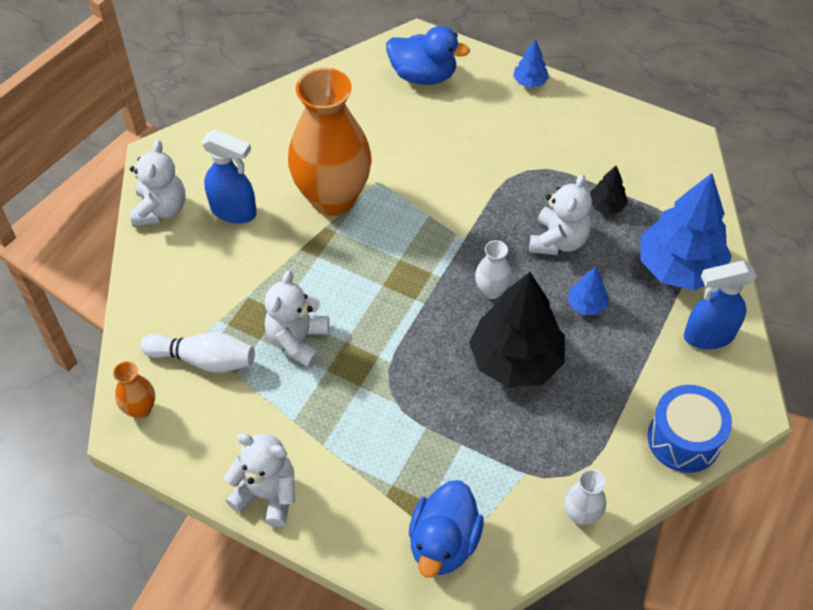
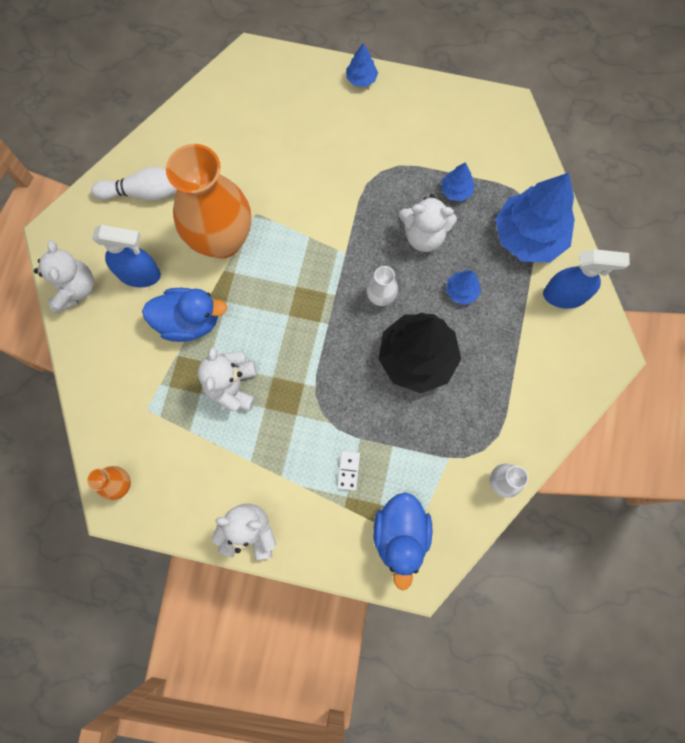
camera: 15 degrees left, 20 degrees up
white bowling pin [140,332,255,373] -> white bowling pin moved to [91,167,177,200]
blue duck [386,26,470,85] -> blue duck moved to [142,288,227,342]
white teddy bear [529,174,592,255] -> white teddy bear turned 90 degrees clockwise [399,194,457,252]
black tree [590,166,628,214] -> blue tree [441,162,475,202]
blue drum [648,385,732,473] -> none
blue spray bottle [684,261,757,349] -> blue spray bottle turned 150 degrees counterclockwise [543,249,630,309]
none -> white domino [337,451,360,491]

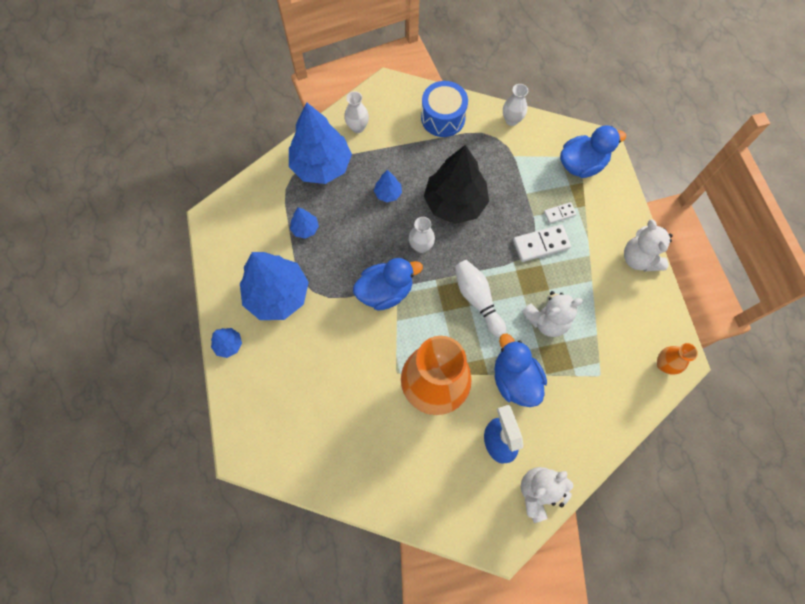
camera: 115 degrees left, 5 degrees down
white bowling pin [91,167,177,200] -> white bowling pin moved to [455,260,506,337]
white teddy bear [399,194,457,252] -> none
blue spray bottle [543,249,630,309] -> white vase [344,91,369,133]
none -> blue tree [240,252,309,320]
none -> blue duck [353,258,423,311]
none -> blue drum [421,81,468,137]
none -> white domino [513,225,571,262]

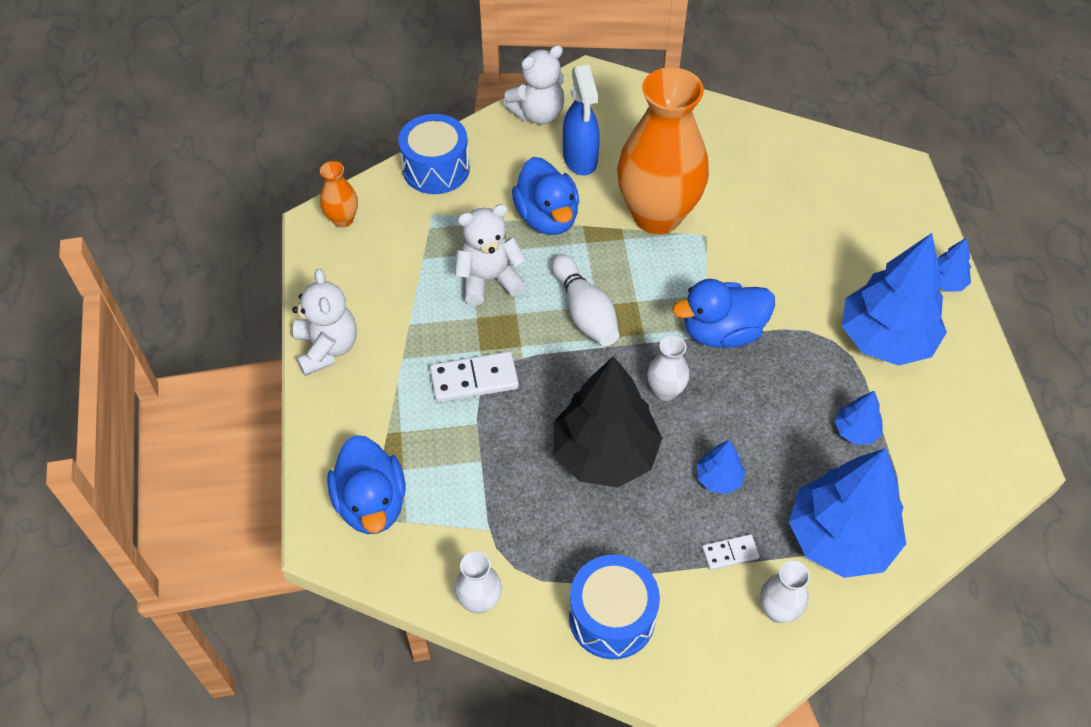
camera: 175 degrees left, 15 degrees down
white domino [544,202,576,224] -> white domino moved to [702,534,760,570]
blue duck [560,125,626,178] -> blue duck turned 90 degrees counterclockwise [327,435,406,534]
none -> blue drum [398,114,470,194]

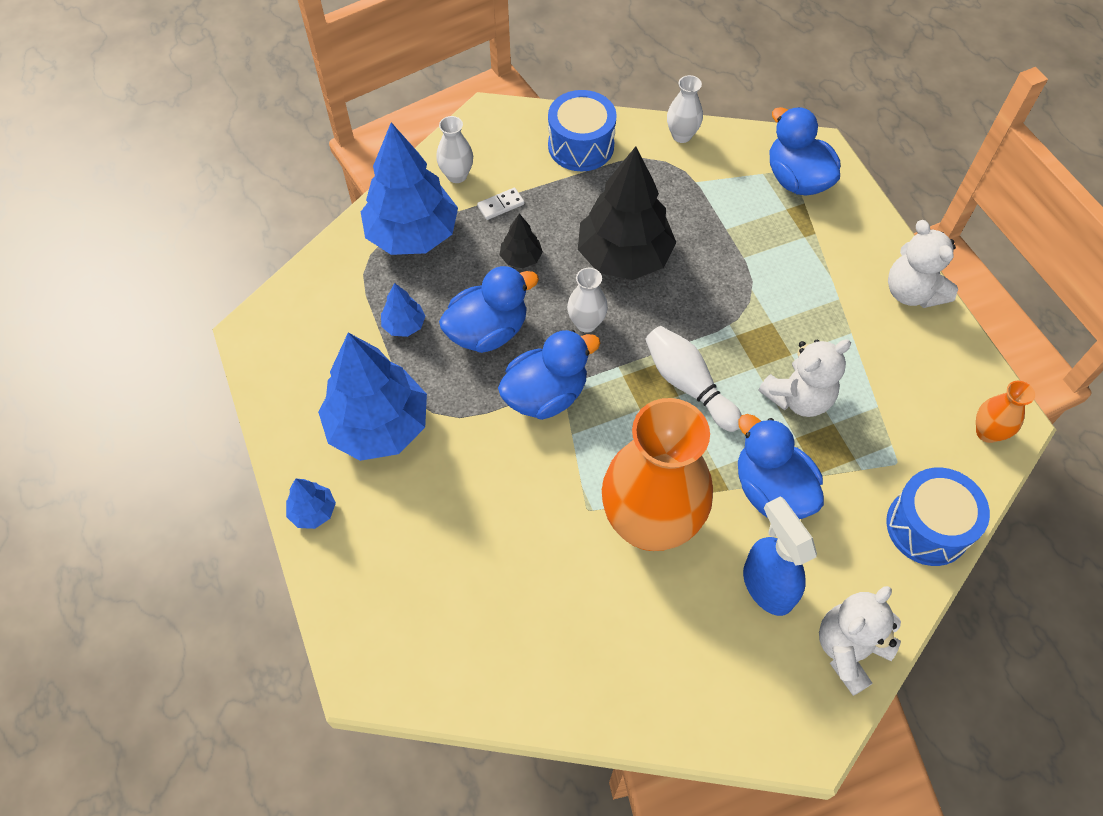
camera: 165 degrees right, 5 degrees up
white domino [430,351,519,402] -> none
blue tree [697,440,746,494] -> black tree [500,213,543,268]
none -> blue duck [439,266,539,353]

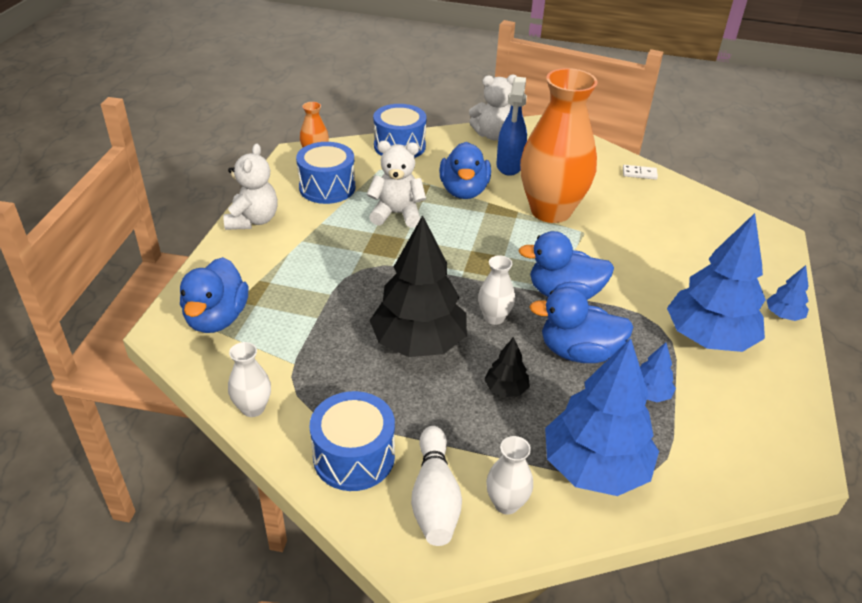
camera: 145 degrees left, 20 degrees down
white domino [477,188,524,220] -> white domino moved to [623,165,658,180]
white bowling pin [645,326,742,432] -> white bowling pin moved to [411,426,462,546]
none -> blue drum [296,142,355,204]

